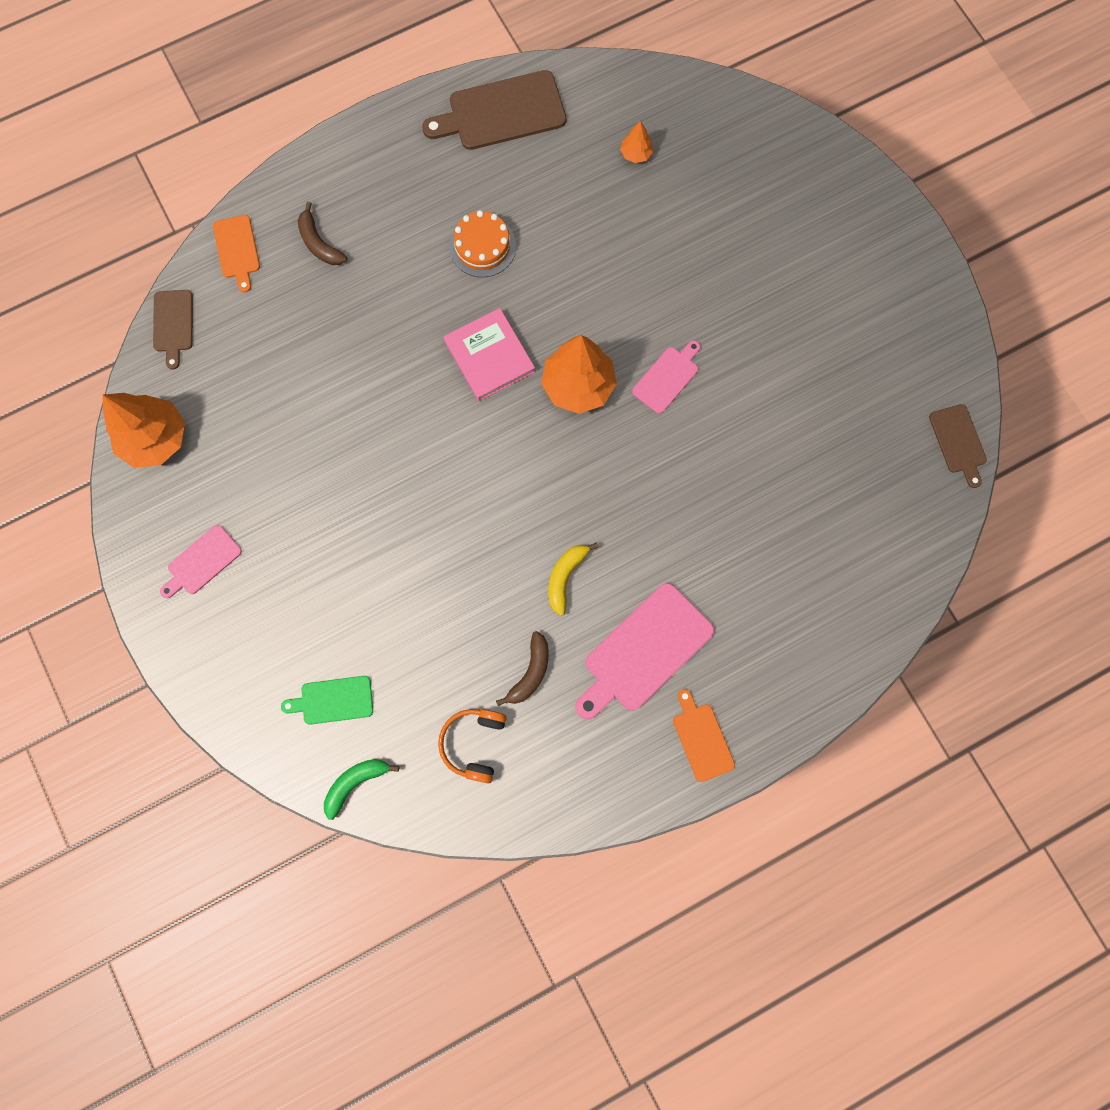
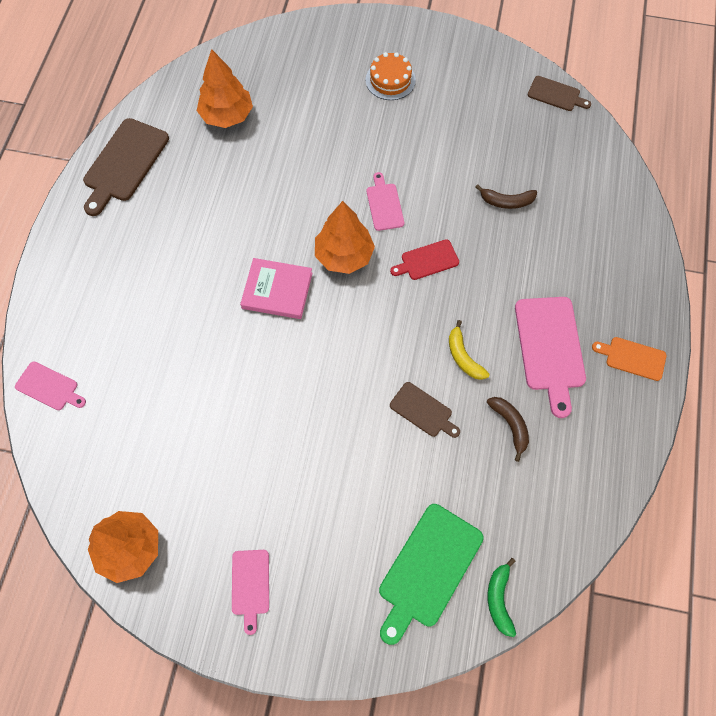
camera: 50 degrees left, 10 degrees down
brown cutting board [153,290,193,370] -> brown cutting board moved to [390,382,460,438]
orange cutting board [213,215,260,293] -> pink cutting board [15,362,86,410]
green cutting board [281,676,373,725] -> green cutting board [379,504,484,645], size x1.77
brown banana [298,202,347,265] -> brown banana moved to [476,184,537,209]
orange headphones [438,709,507,783] -> none
orange cake [450,210,516,277] -> orange cake moved to [366,52,416,100]
orange tree [620,121,653,163] -> orange tree [197,49,253,128], size x2.14
none -> red cutting board [390,239,459,280]

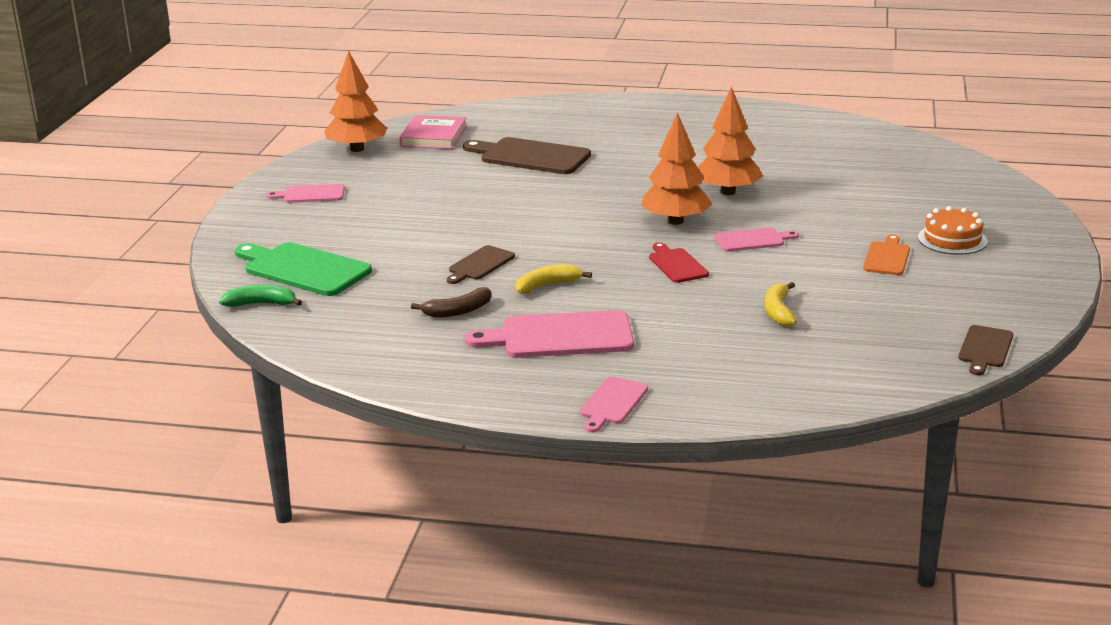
camera: 90 degrees right, 40 degrees down
pink cutting board [15,362,86,410] -> pink cutting board moved to [580,377,648,433]
brown cutting board [83,118,169,216] -> brown cutting board moved to [463,137,591,174]
orange tree [197,49,253,128] -> orange tree moved to [698,86,763,195]
pink book [240,258,313,319] -> pink book moved to [399,115,467,149]
brown banana [476,184,537,209] -> yellow banana [765,282,797,327]
orange cutting board [592,337,666,381] -> orange cutting board moved to [863,235,910,275]

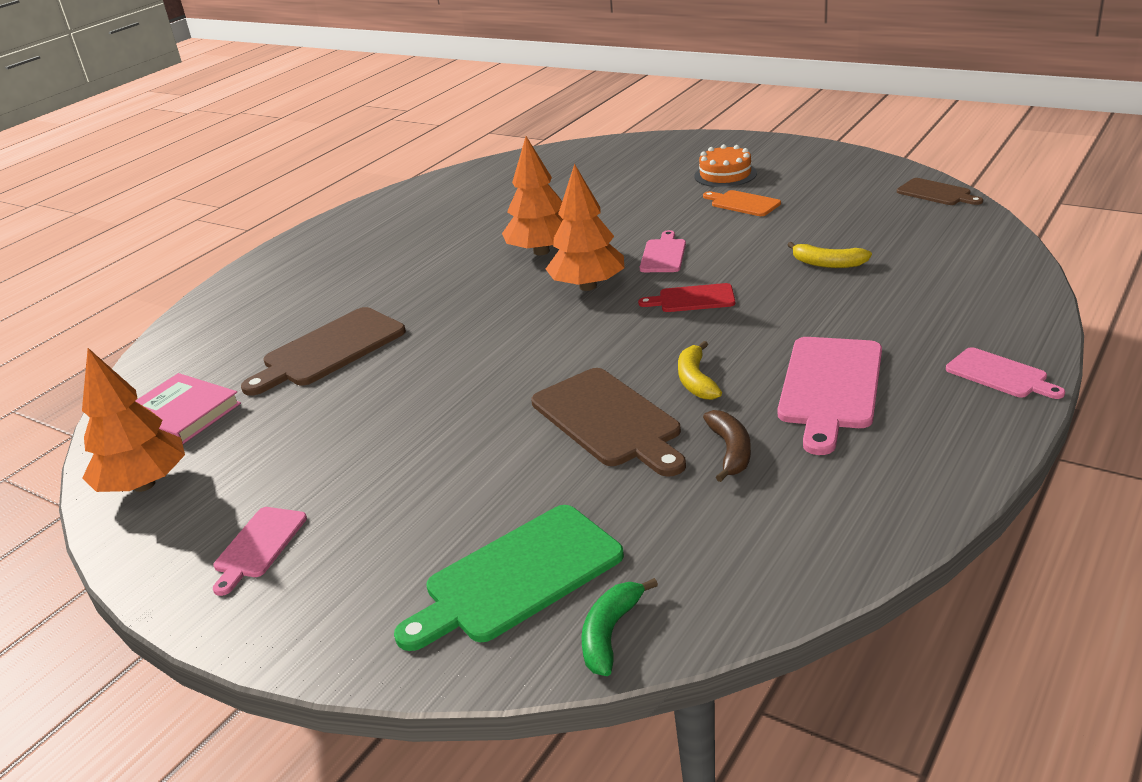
camera: 65 degrees left, 5 degrees up
brown cutting board [447,245,515,284] -> brown cutting board [531,368,686,477], size x1.77

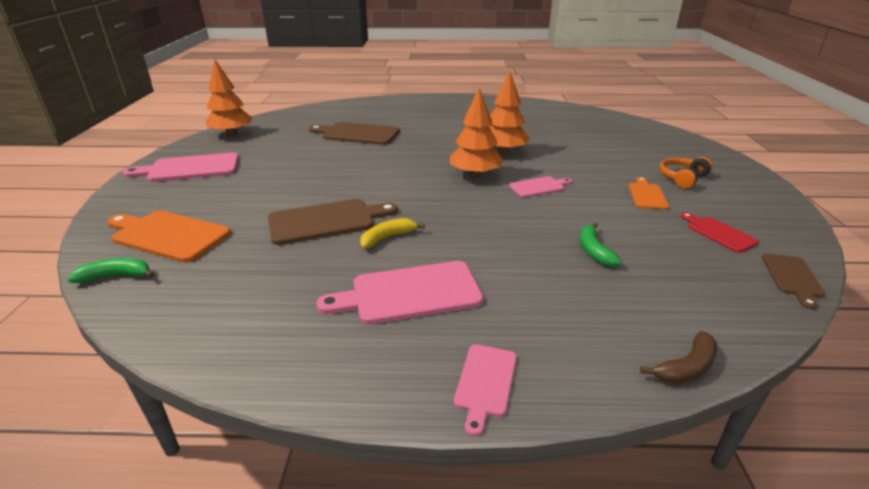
camera: 55 degrees right, 0 degrees up
pink book [136,373,241,444] -> none
pink cutting board [213,507,307,596] -> pink cutting board [123,152,239,182], size x1.77
green cutting board [394,505,624,651] -> orange cutting board [107,211,231,263]
brown cutting board [531,368,686,477] -> brown cutting board turned 135 degrees counterclockwise [268,199,398,245]
red cutting board [638,283,735,312] -> red cutting board moved to [680,212,759,253]
orange cake [694,144,757,187] -> orange headphones [660,157,713,189]
brown banana [703,410,751,482] -> brown banana moved to [640,331,717,383]
yellow banana [788,242,872,268] -> green banana [580,223,622,267]

